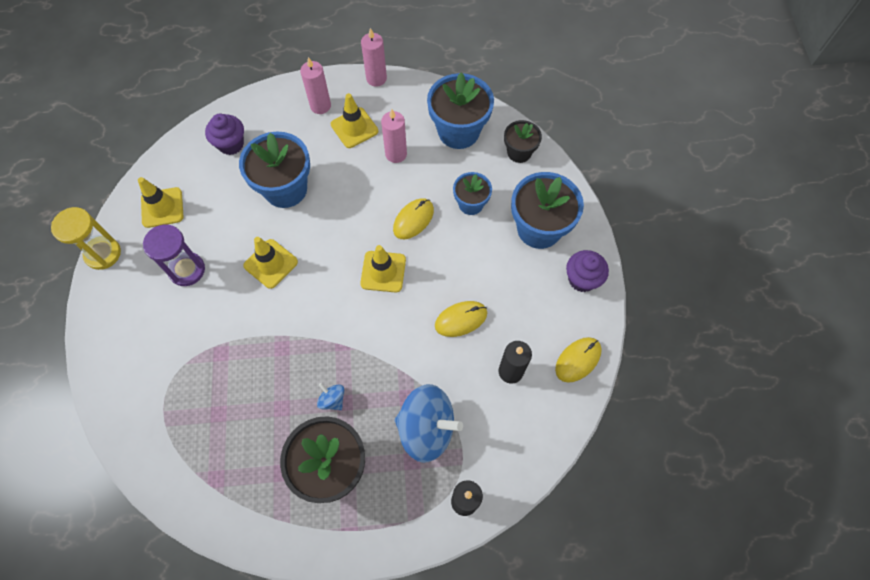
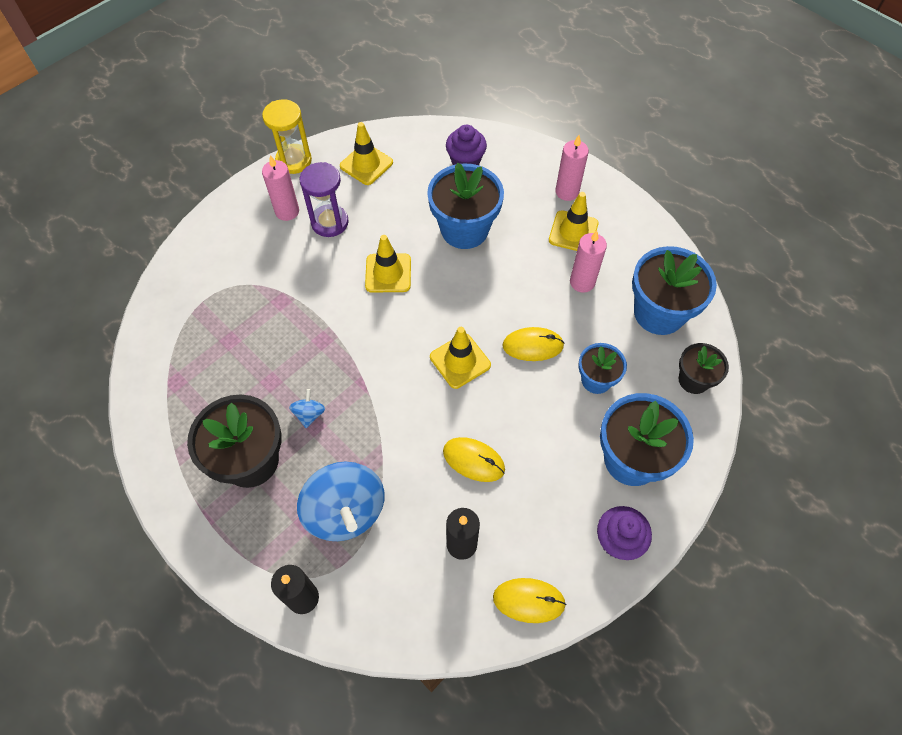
camera: 50 degrees right, 5 degrees down
pink candle [361,28,387,87] -> pink candle moved to [262,155,299,221]

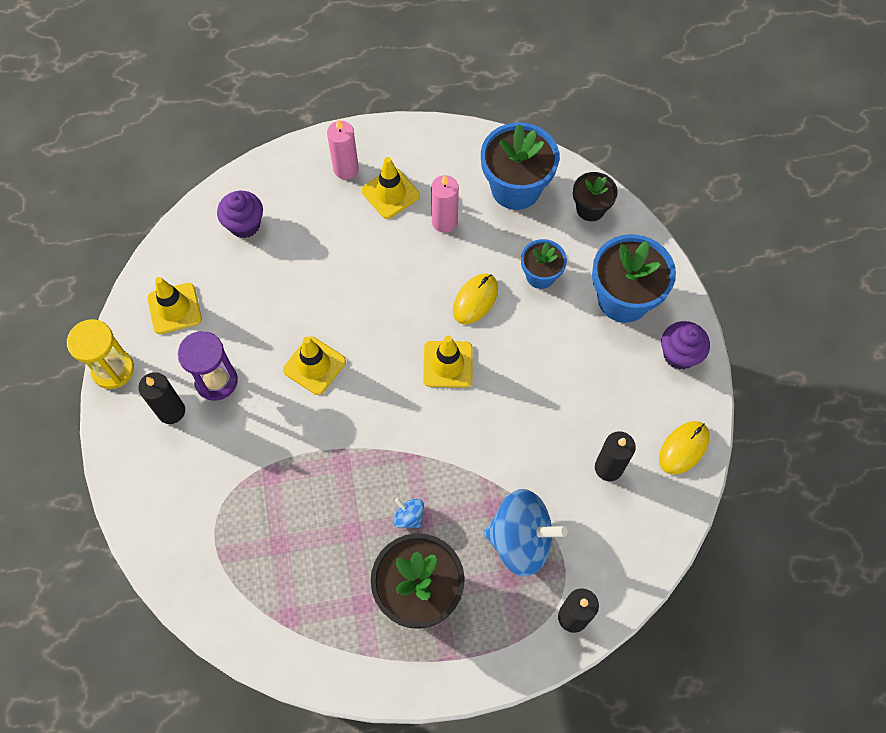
camera: 55 degrees left, 5 degrees up
pink candle [262,155,299,221] -> black candle [138,372,185,424]
blue flower pot [427,162,504,249] -> none
yellow mouse [443,437,505,482] -> none

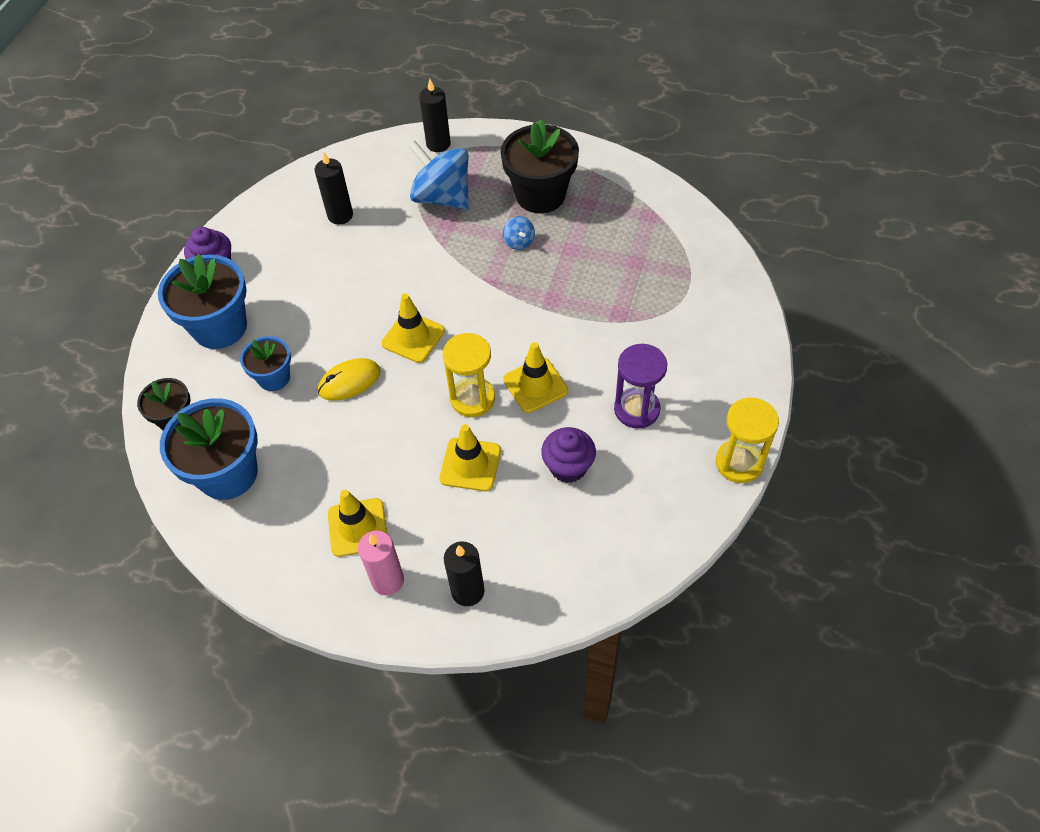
camera: 150 degrees left, 10 degrees down
black candle [138,372,185,424] -> black candle moved to [444,541,485,606]
yellow traffic cone [147,277,202,334] -> yellow traffic cone moved to [439,424,501,491]
purple cupcake [217,191,263,238] -> purple cupcake moved to [541,427,596,483]
pink candle [431,175,459,233] -> none
yellow mouse [659,421,710,475] -> none
none -> yellow hourglass [443,333,495,417]

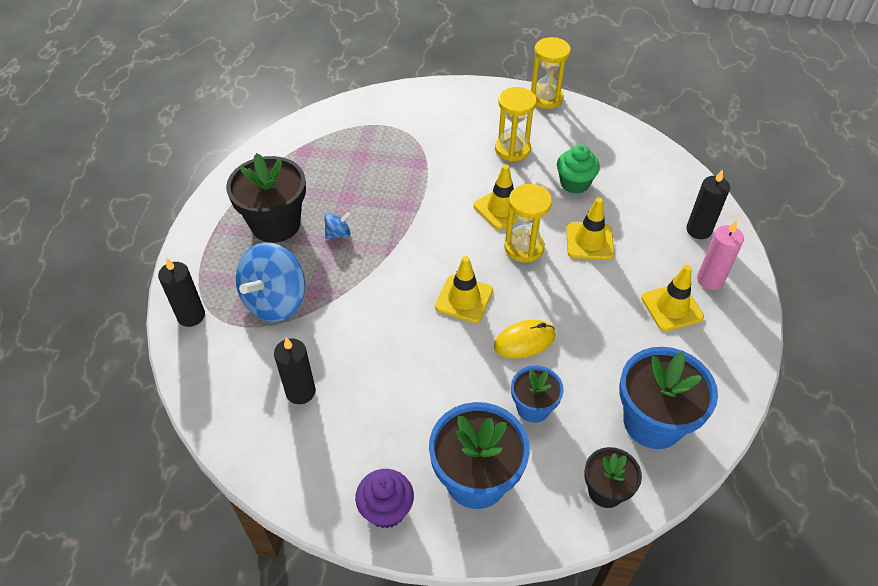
camera: 100 degrees left, 5 degrees down
yellow mouse [318,358,381,401] -> yellow mouse turned 75 degrees counterclockwise [494,320,555,359]
purple cupcake [541,427,596,483] -> green cupcake [557,144,600,194]
purple hourglass [614,344,667,429] -> yellow hourglass [495,87,537,161]

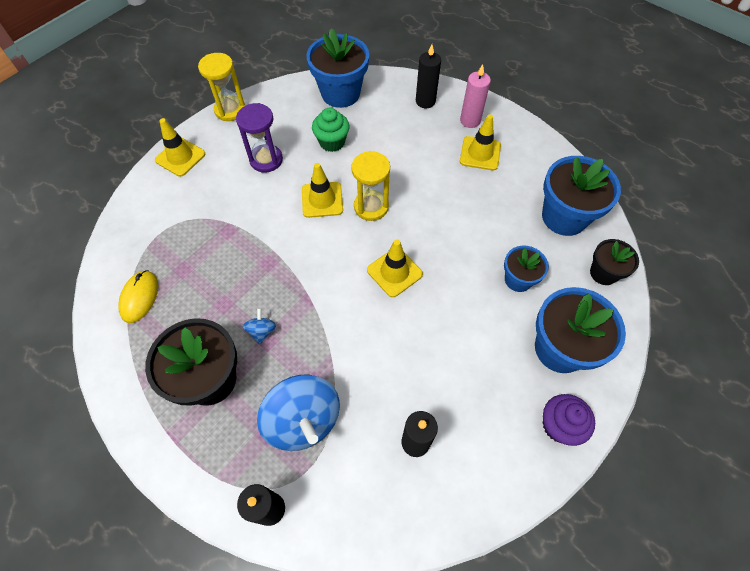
camera: 60 degrees left, 10 degrees up
yellow mouse [494,320,555,359] -> yellow mouse moved to [118,270,158,323]
yellow hourglass [495,87,537,161] -> purple hourglass [236,103,283,173]
yellow traffic cone [566,198,614,260] -> yellow traffic cone moved to [155,118,205,177]
none -> blue flower pot [306,28,369,108]

